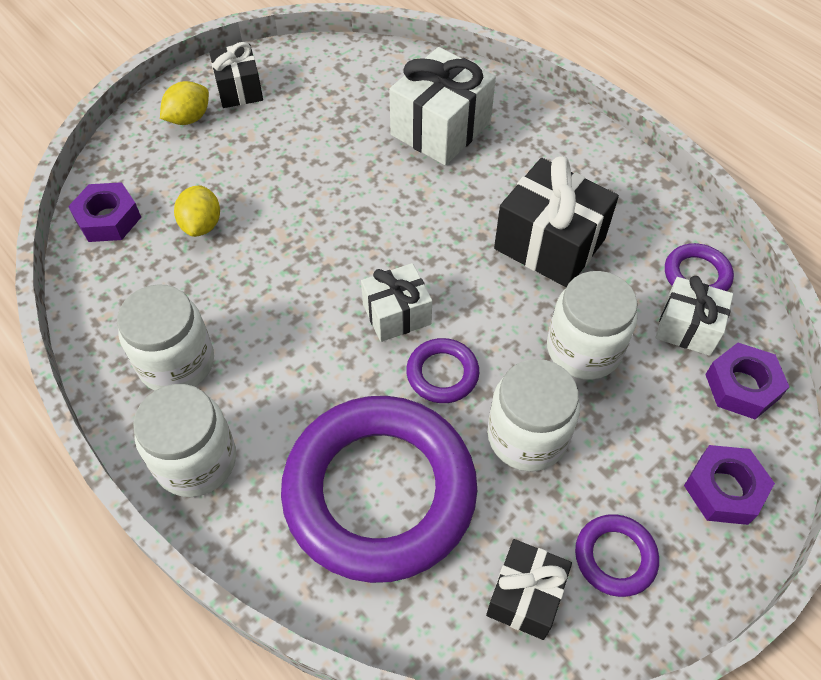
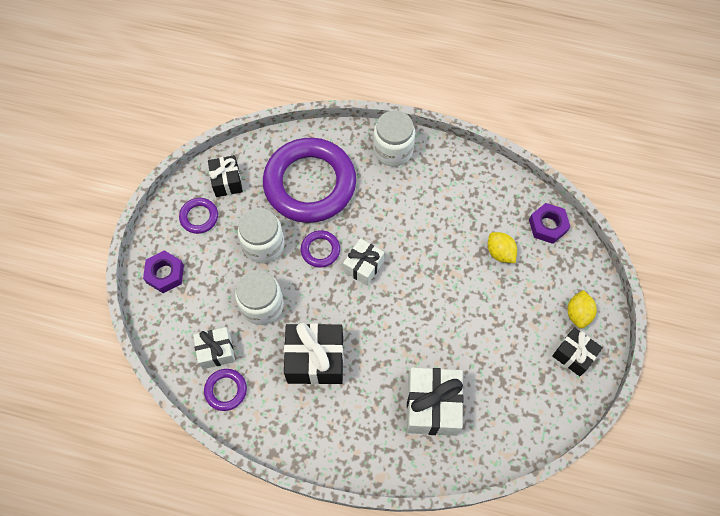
camera: 145 degrees right, 10 degrees up
white jar [117,284,214,391] -> none
purple nut [705,343,789,419] -> none

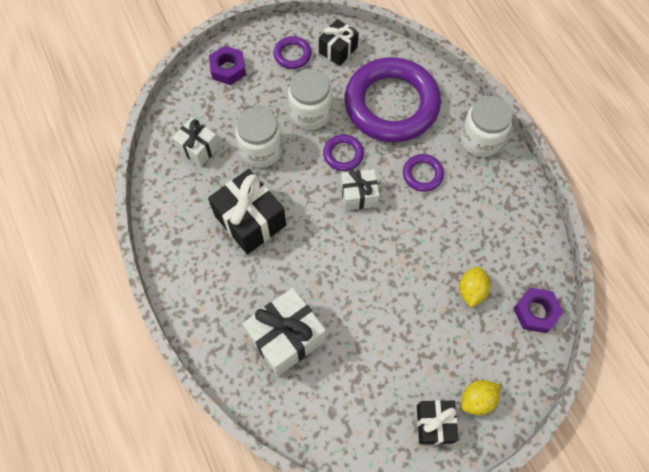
camera: 50 degrees right, 0 degrees up
purple ring [204,369,247,411] -> purple ring moved to [403,154,444,192]

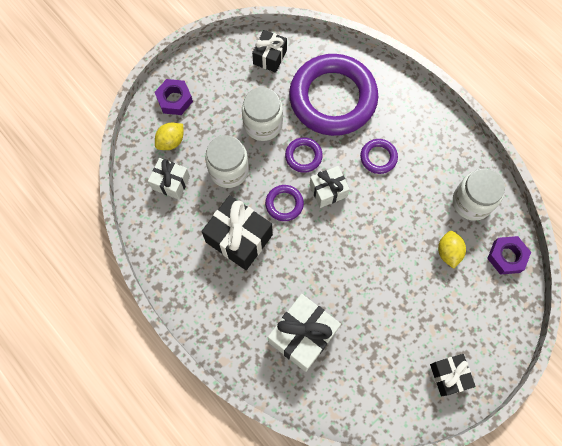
camera: 15 degrees left, 5 degrees up
purple ring [273,36,311,69] -> purple ring moved to [265,185,304,221]
white jar [461,96,513,157] -> white jar moved to [453,169,505,221]
yellow lemon [461,380,500,415] -> yellow lemon moved to [155,123,183,150]

